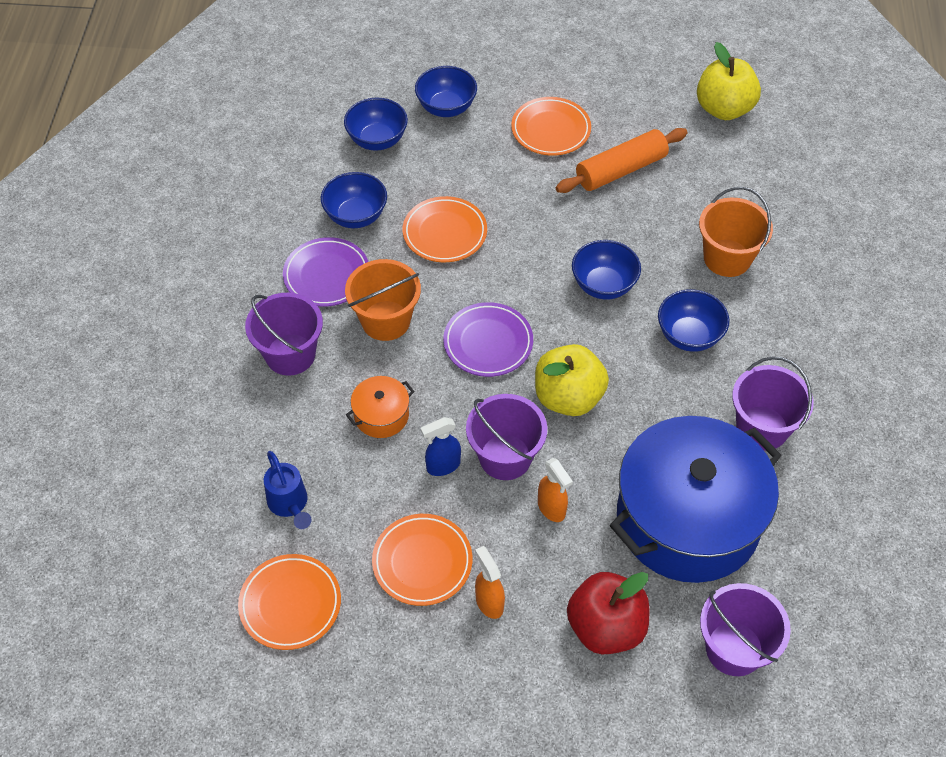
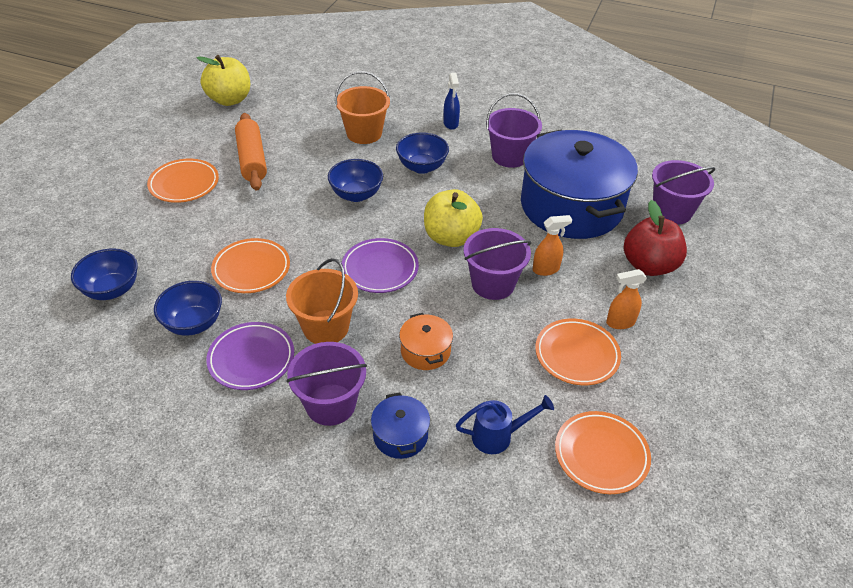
camera: 75 degrees left, 10 degrees down
blue bowl [415,66,477,117] -> none
blue spray bottle [421,417,461,476] -> blue spray bottle moved to [443,73,460,130]
none -> blue pot [371,393,430,459]

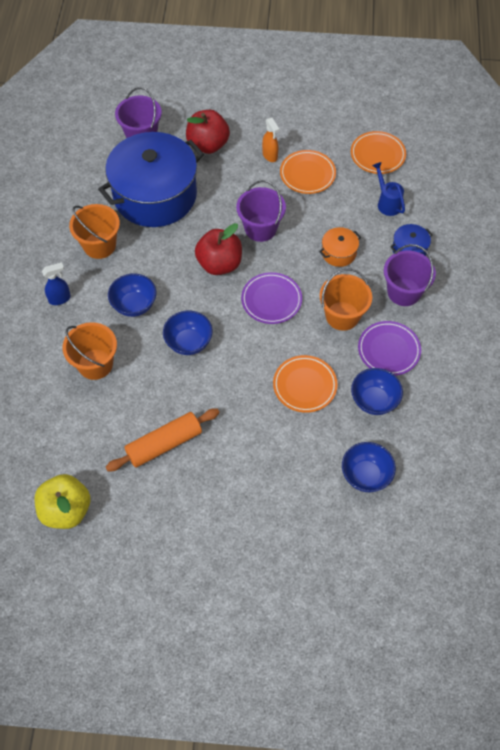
camera: 105 degrees left, 15 degrees up
orange plate [147,159,219,203] -> none
yellow apple [424,189,483,247] -> red apple [195,223,242,275]
purple bucket [486,93,542,168] -> orange bucket [69,204,120,259]
orange spray bottle [532,215,572,276] -> none

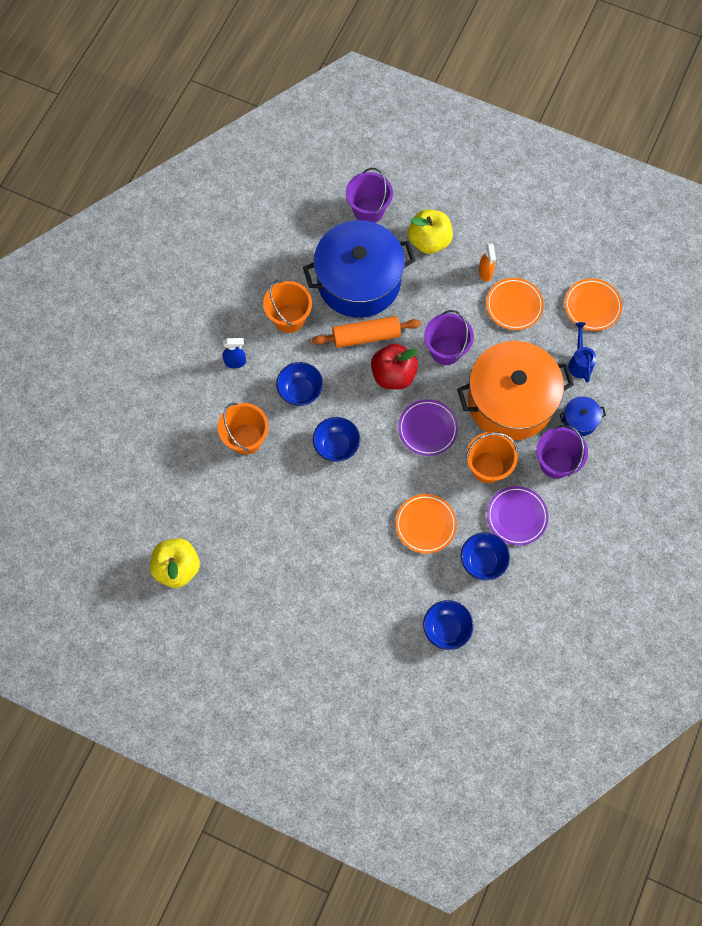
camera: 20 degrees right, 10 degrees up
orange rolling pin [106,408,220,472] -> orange rolling pin moved to [312,316,421,348]
red apple [186,110,230,154] -> yellow apple [408,210,453,254]
orange pot [319,227,361,267] -> orange pot [457,341,574,441], size x2.49

